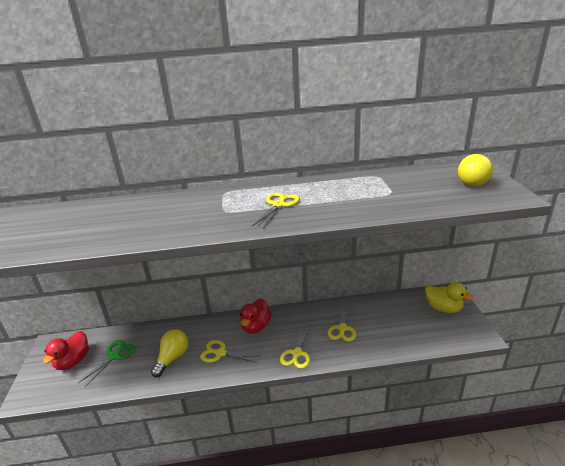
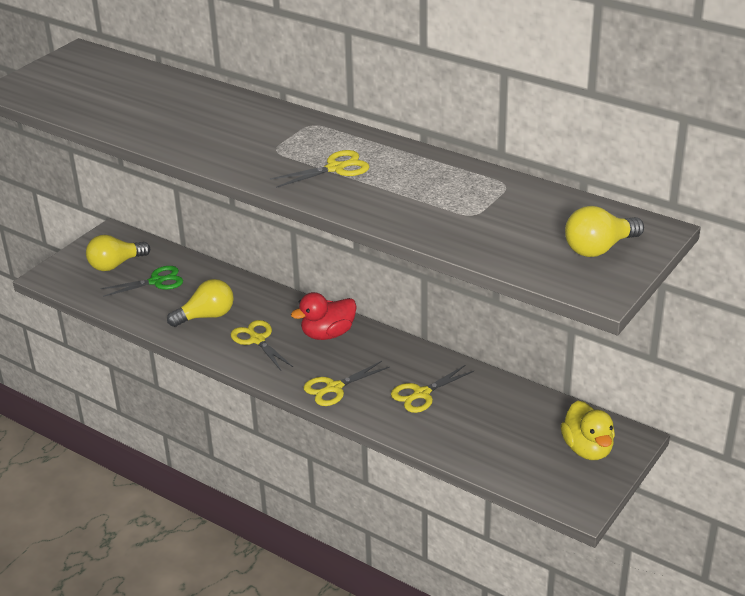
camera: 40 degrees right, 5 degrees up
red duck [43,331,89,370] -> yellow light bulb [86,235,150,271]

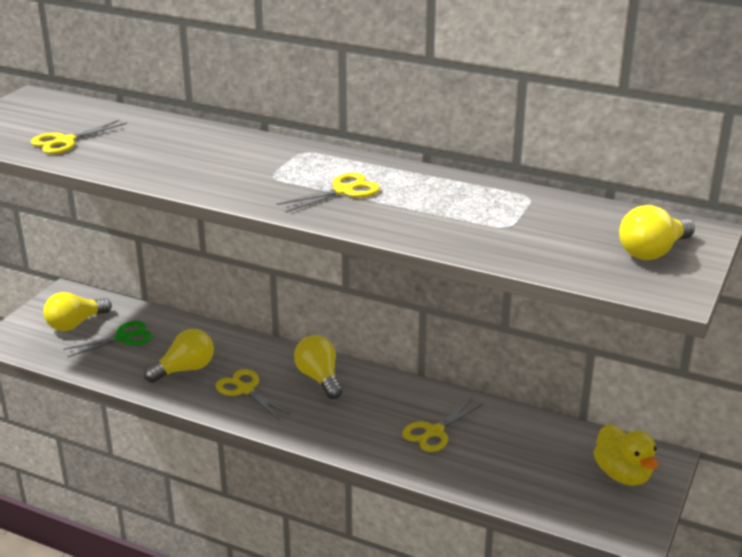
camera: 10 degrees left, 5 degrees down
red duck [291,292,357,340] -> yellow light bulb [294,335,342,399]
yellow scissors [303,361,390,406] -> yellow scissors moved to [31,120,127,154]

